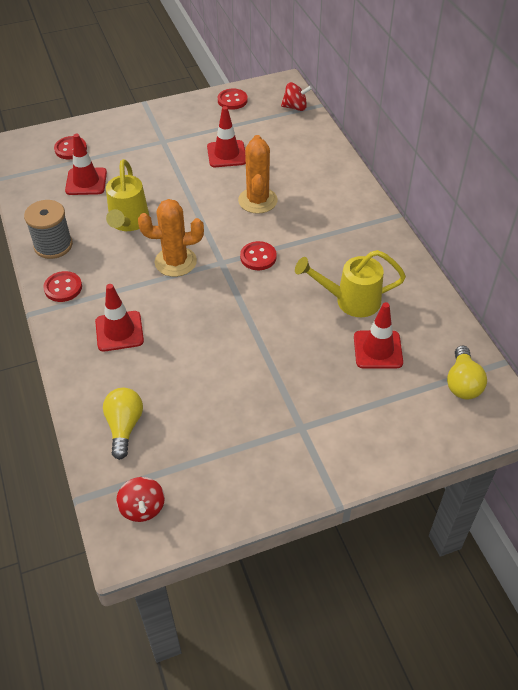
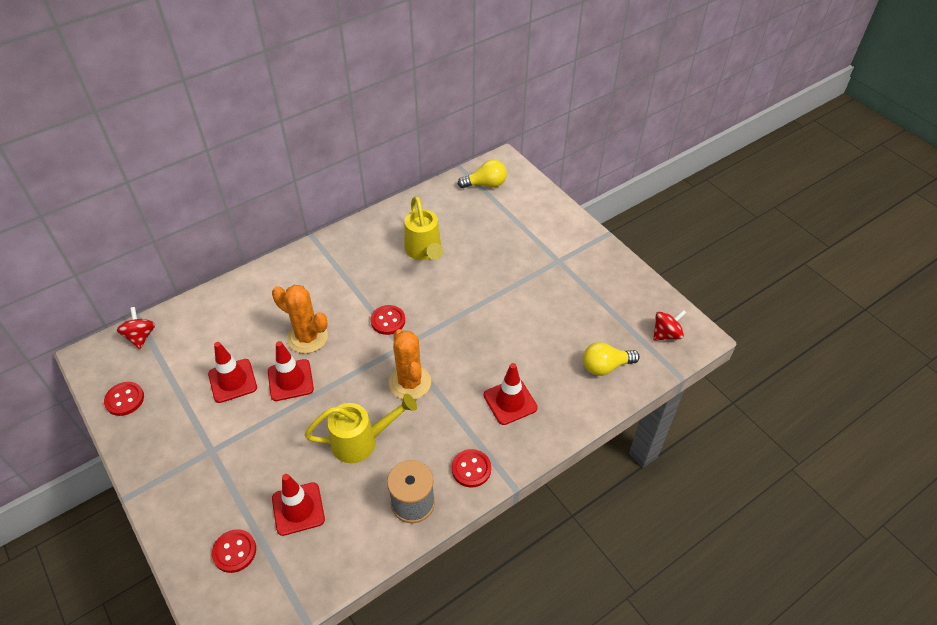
camera: 105 degrees left, 0 degrees up
orange cactus [238,135,278,214] -> orange cactus turned 45 degrees clockwise [272,285,328,354]
red traffic cone [354,302,403,369] -> red traffic cone moved to [268,341,314,401]

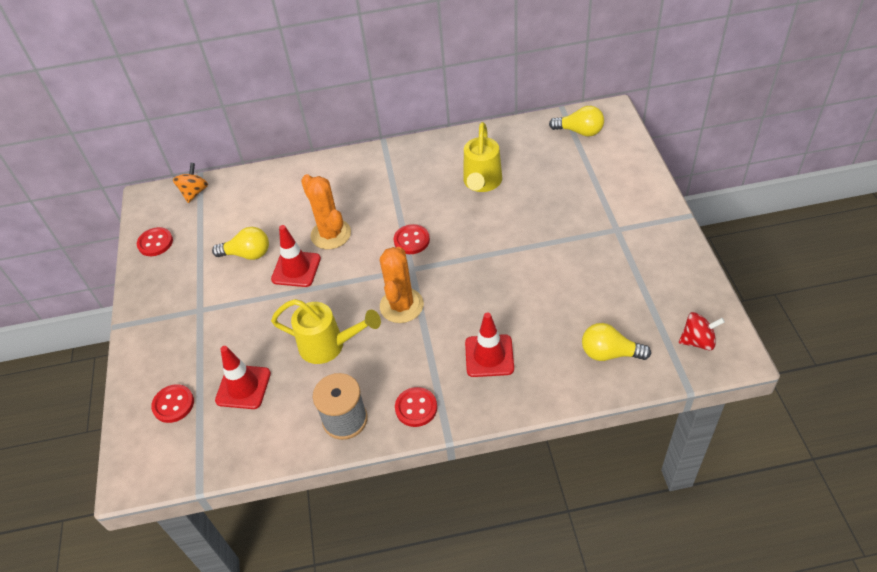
camera: 30 degrees right, 0 degrees up
red spinning top [117,307,155,349] -> orange spinning top [173,163,208,203]
red traffic cone [208,342,257,403] -> yellow light bulb [212,227,269,260]

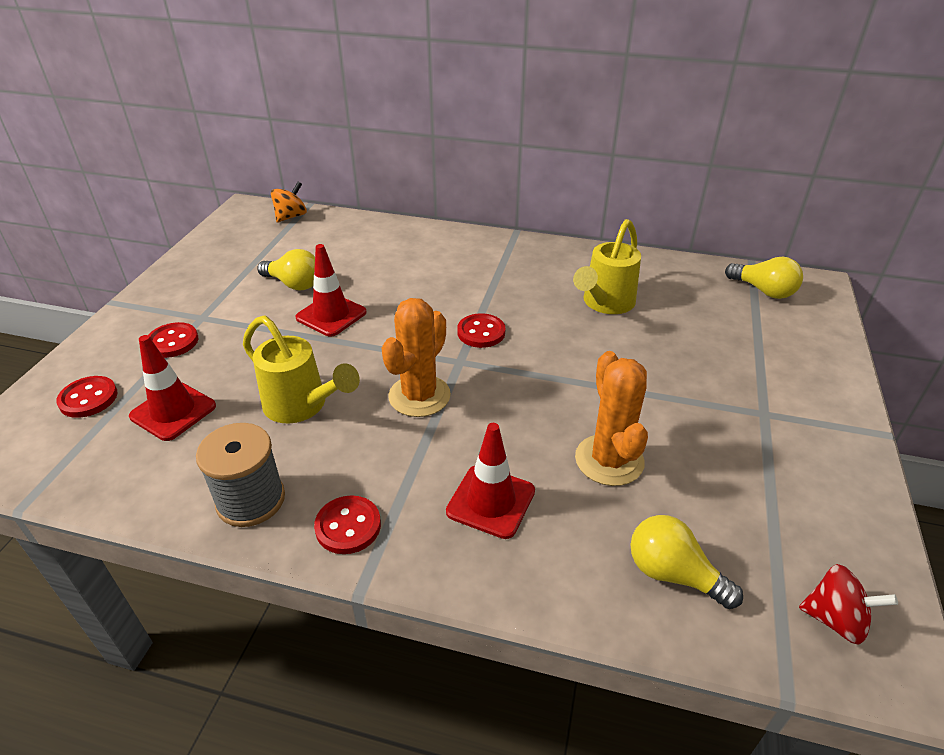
camera: 20 degrees right, 10 degrees down
red button [137,227,173,256] -> red button moved to [148,322,198,358]
orange cactus [301,174,351,249] -> orange cactus moved to [575,351,648,486]

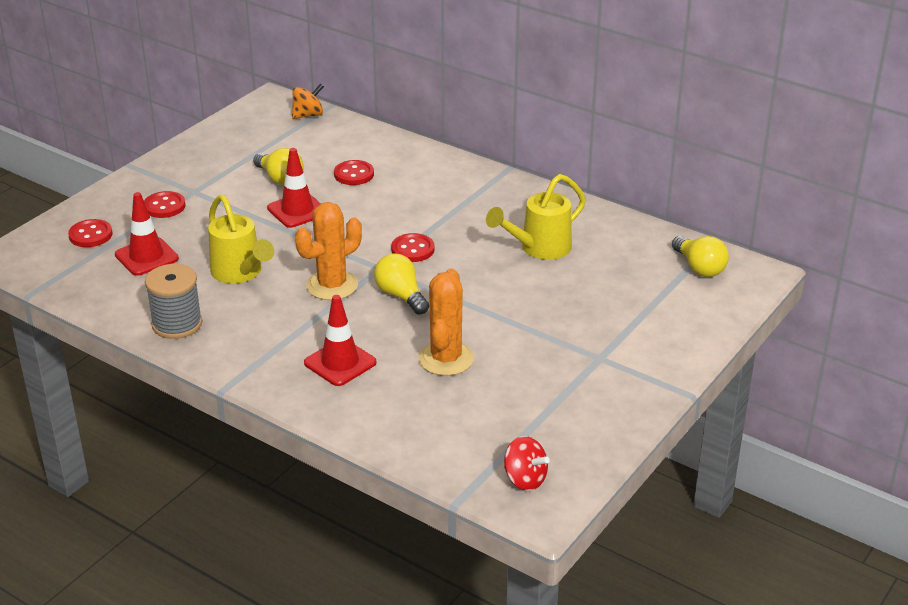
camera: 20 degrees right, 5 degrees down
red button [314,495,381,554] -> red button moved to [334,160,374,185]
yellow light bulb [630,515,743,609] -> yellow light bulb moved to [374,253,429,315]

